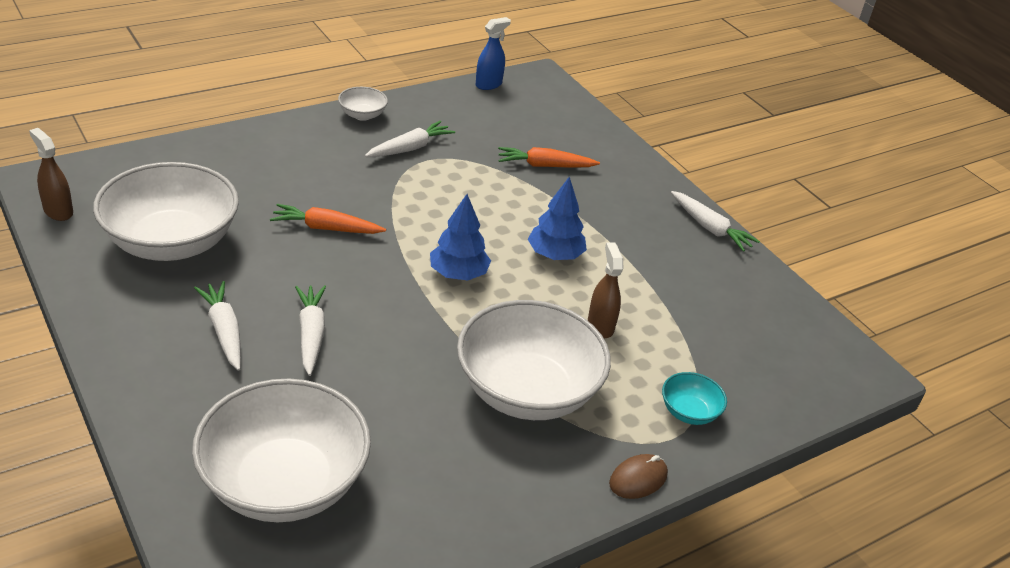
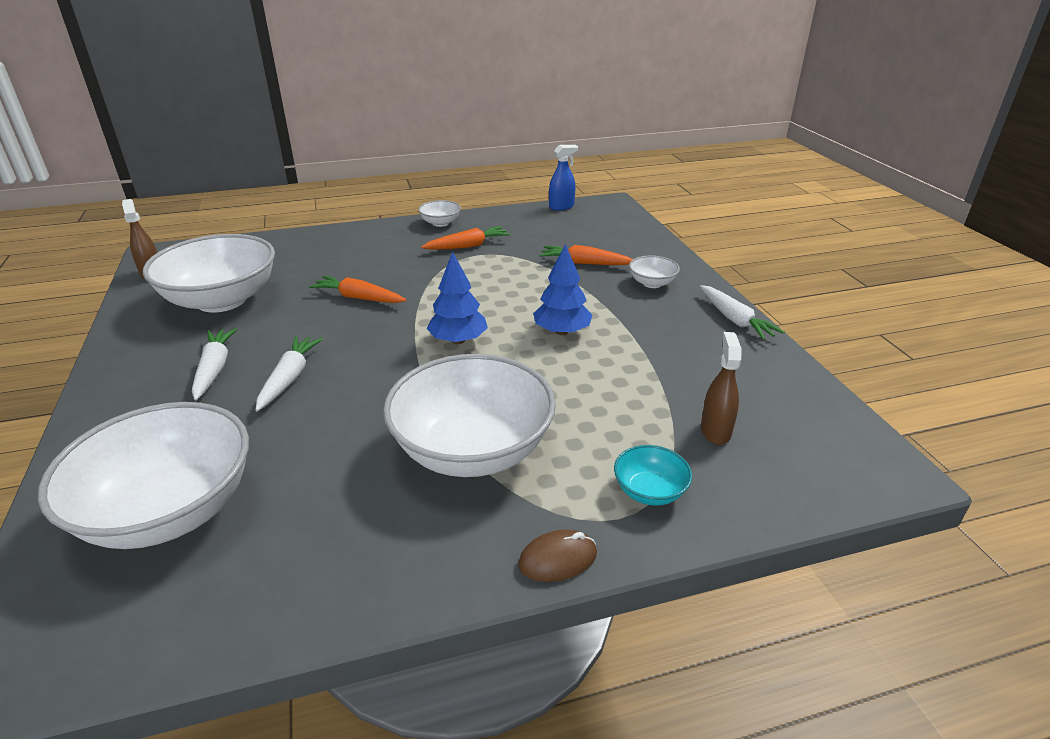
camera: 20 degrees right, 5 degrees down
white carrot [365,121,455,157] -> orange carrot [421,226,511,250]
brown spray bottle [588,242,624,338] -> brown spray bottle moved to [701,332,742,445]
none -> white bowl [629,255,680,288]

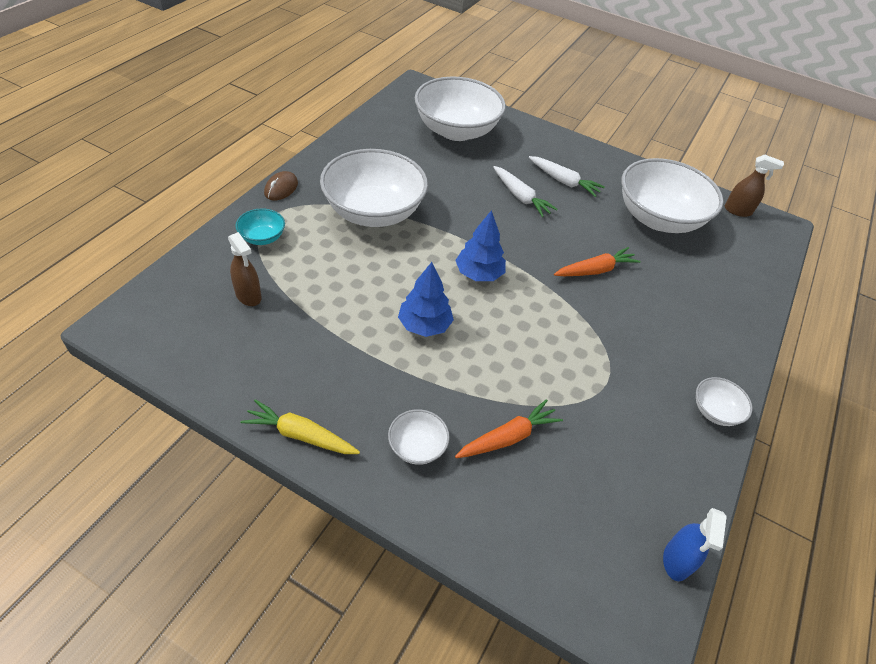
camera: 130 degrees right, 15 degrees up
orange carrot [421,226,511,250] -> none
white carrot [700,285,784,340] -> yellow carrot [240,399,360,454]

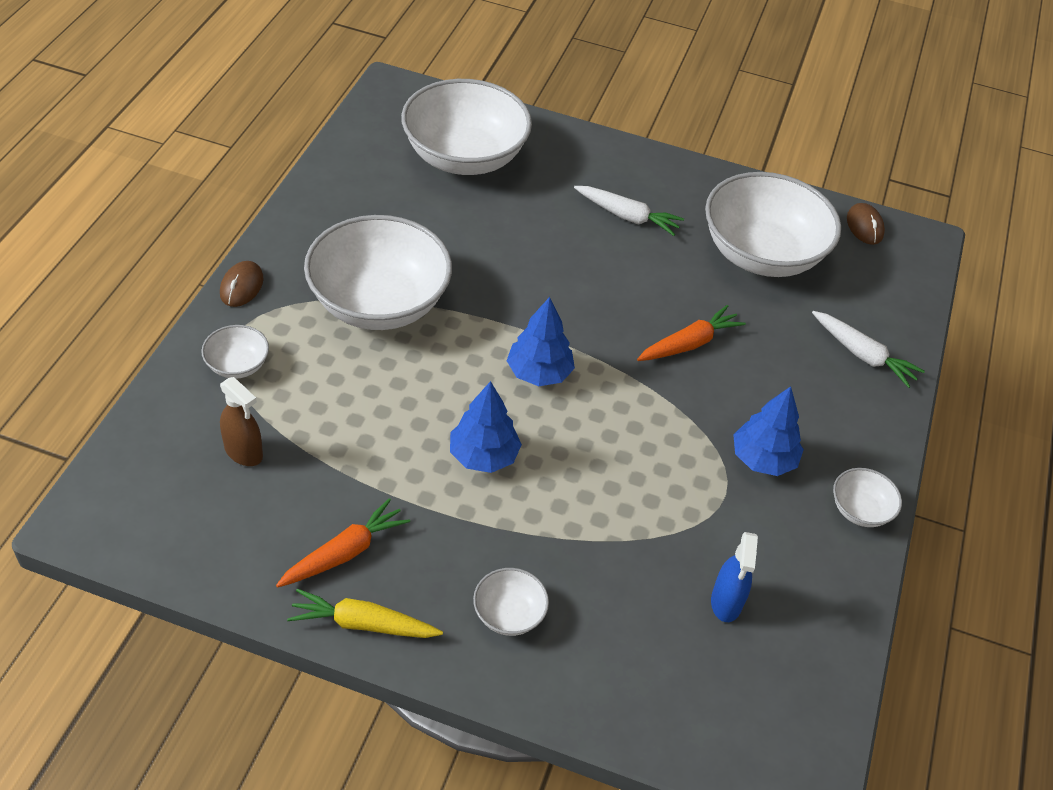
camera: 10 degrees left, 0 degrees up
turquoise bowl [235,208,285,245] -> white bowl [201,325,269,379]
orange carrot [455,399,563,458] -> orange carrot moved to [276,498,410,587]
white carrot [493,166,558,217] -> white carrot moved to [812,311,925,388]
blue spray bottle [663,508,727,581] -> blue spray bottle moved to [711,532,758,622]
brown spray bottle [725,155,784,217] -> brown mouse [847,203,885,245]
none -> blue tree [733,386,804,476]

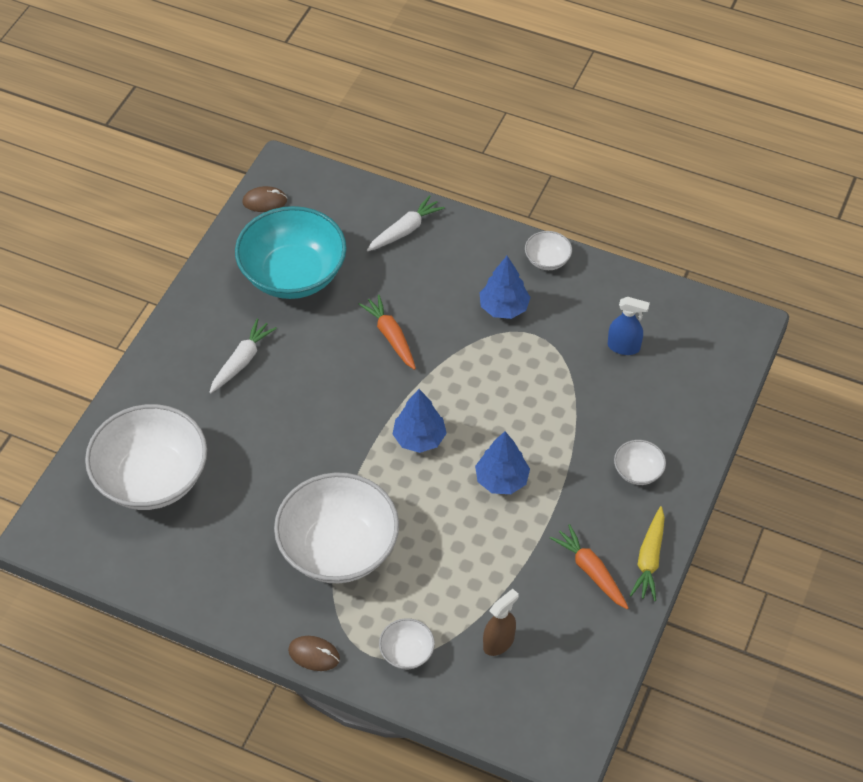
camera: 80 degrees left, 5 degrees up
white bowl [705,172,841,277] -> turquoise bowl [235,206,347,299]

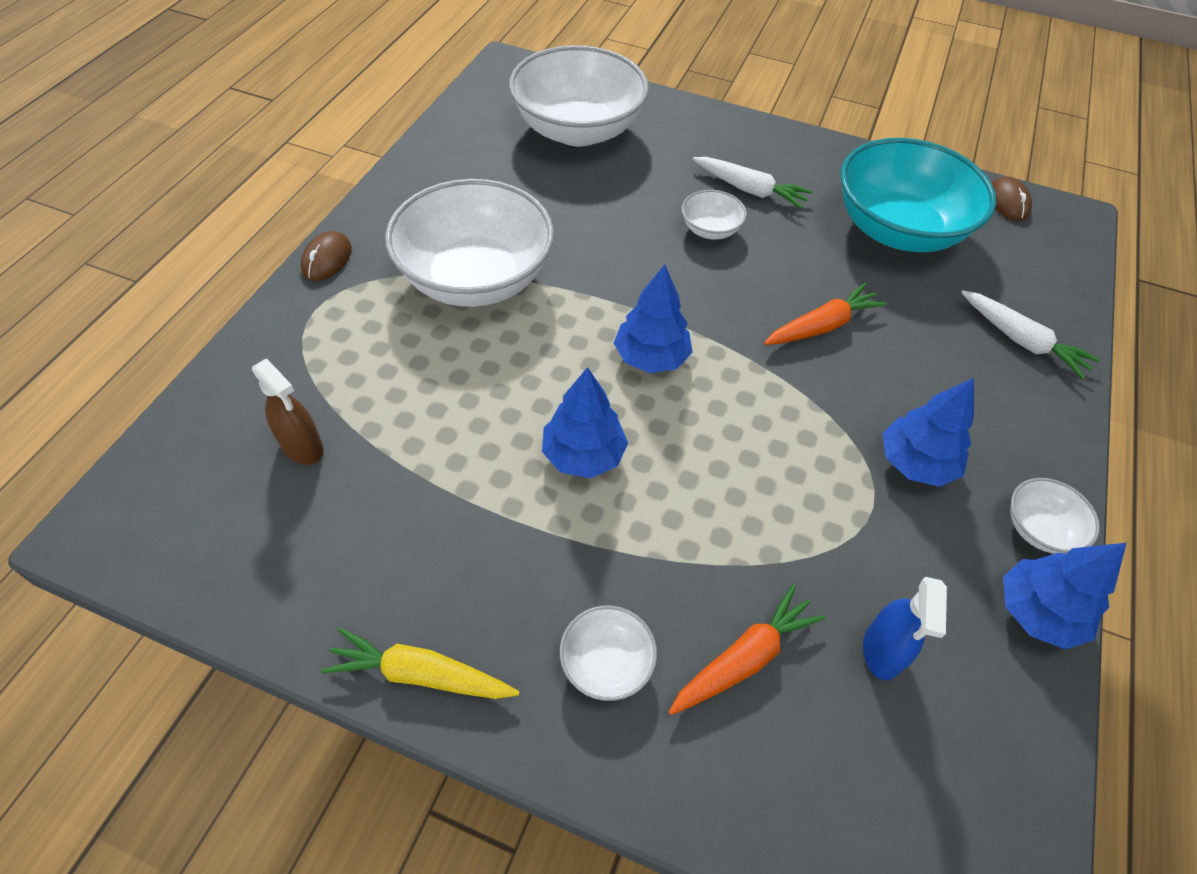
camera: 85 degrees right, 0 degrees up
white bowl [379,618,435,669] -> white bowl moved to [682,190,747,240]
orange carrot [550,524,629,609] -> orange carrot moved to [669,584,826,715]
none -> blue tree [1003,543,1126,649]

